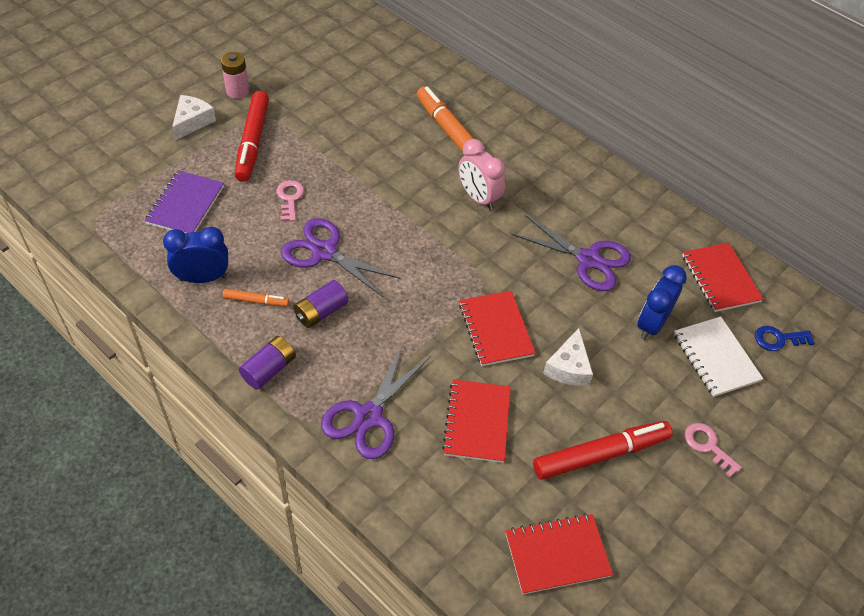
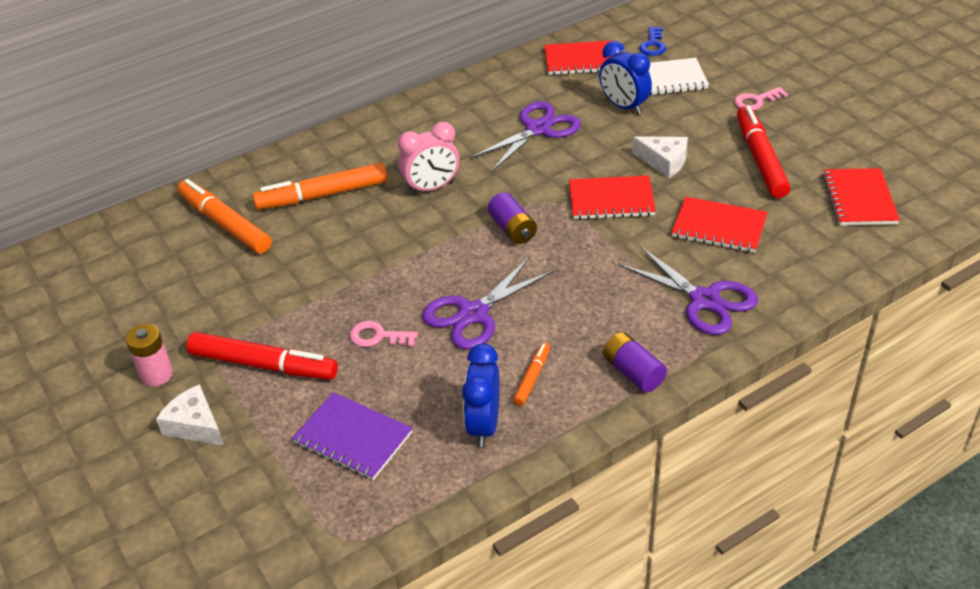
camera: 70 degrees left, 10 degrees down
purple battery [293,280,349,328] -> purple battery moved to [488,192,537,244]
none -> orange marker [178,179,272,254]

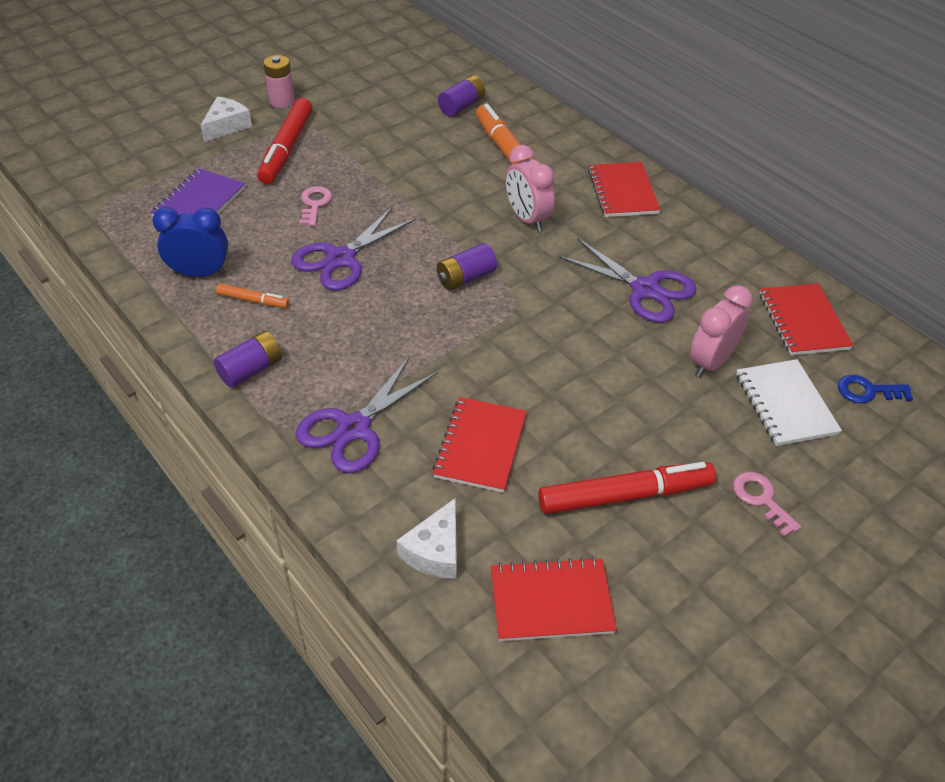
camera: 80 degrees right, 5 degrees up
orange marker [178,179,272,254] -> purple battery [438,75,485,117]
purple scissors [422,257,554,350] -> purple scissors turned 90 degrees counterclockwise [291,206,416,291]
red notebook [569,175,656,220] -> red notebook moved to [588,162,661,217]
blue clock [599,41,652,115] -> pink clock [690,285,753,377]
white cheese [632,136,688,178] -> white cheese moved to [396,498,457,579]

